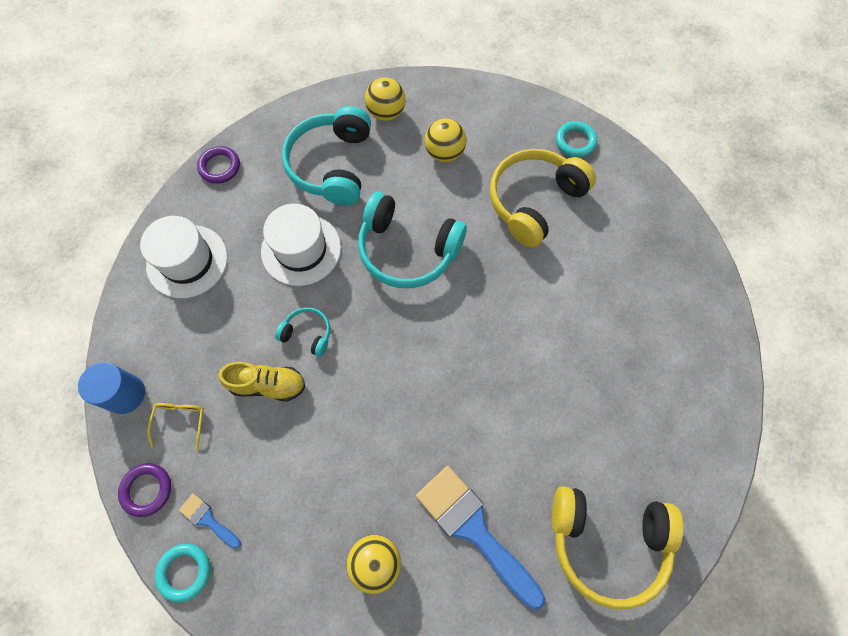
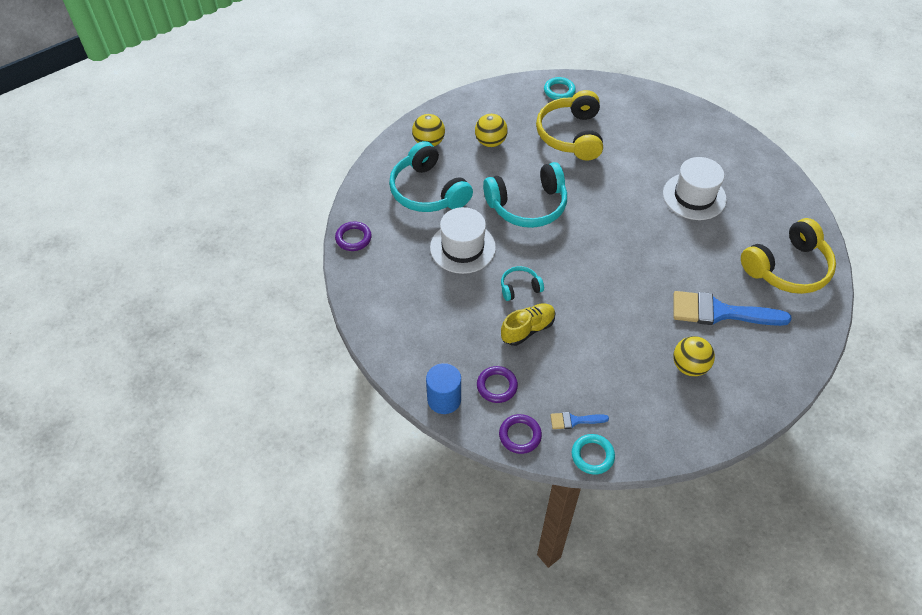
camera: 40 degrees left, 15 degrees down
white hat [140,216,228,298] -> white hat moved to [663,157,727,220]
yellow glasses [147,403,204,450] -> purple ring [477,366,518,403]

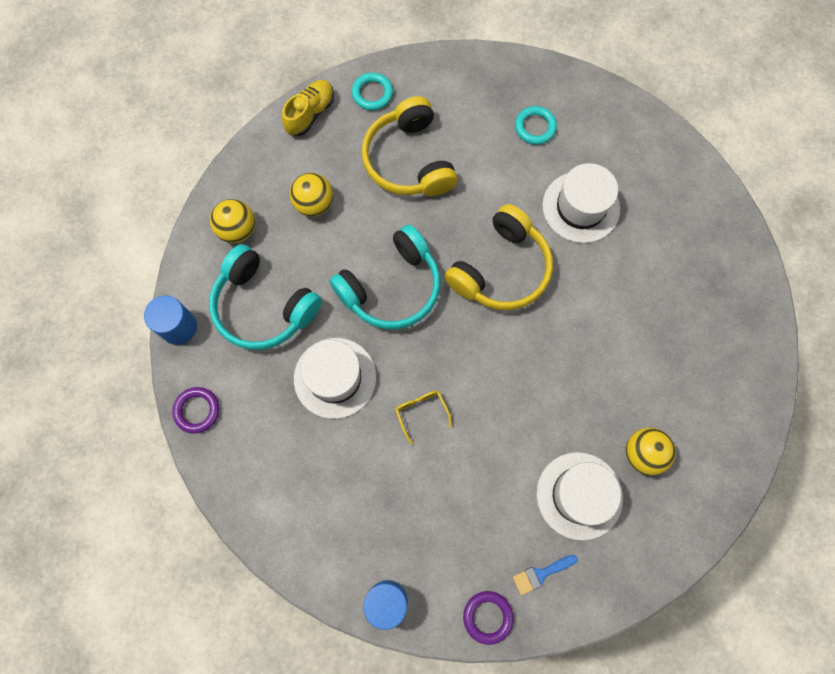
camera: 20 degrees left, 20 degrees up
purple ring [477,366,518,403] -> none
turquoise headphones [501,266,544,301] -> yellow glasses [395,391,452,445]
yellow shoe [501,303,555,346] -> yellow shoe moved to [282,80,334,136]
turquoise ring [572,434,615,475] -> turquoise ring moved to [515,106,557,145]
blue brush [673,291,792,326] -> none
yellow headphones [741,218,836,294] -> yellow headphones moved to [444,204,553,310]
none -> blue cylinder [144,296,197,345]
none -> white hat [537,452,623,541]

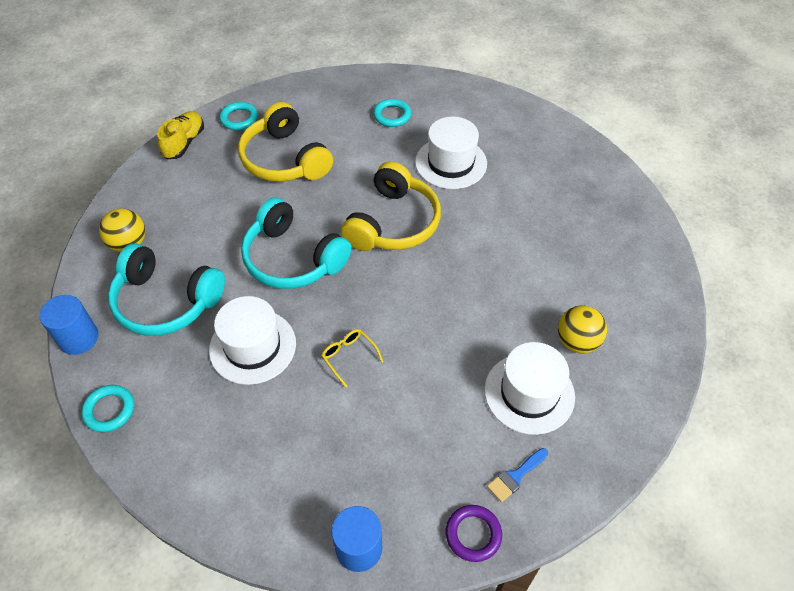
camera: 15 degrees left, 20 degrees down
purple ring [172,387,220,434] -> turquoise ring [81,385,134,432]
yellow ball [290,173,333,217] -> none
turquoise headphones [330,225,440,329] -> turquoise headphones turned 90 degrees clockwise [241,197,352,289]

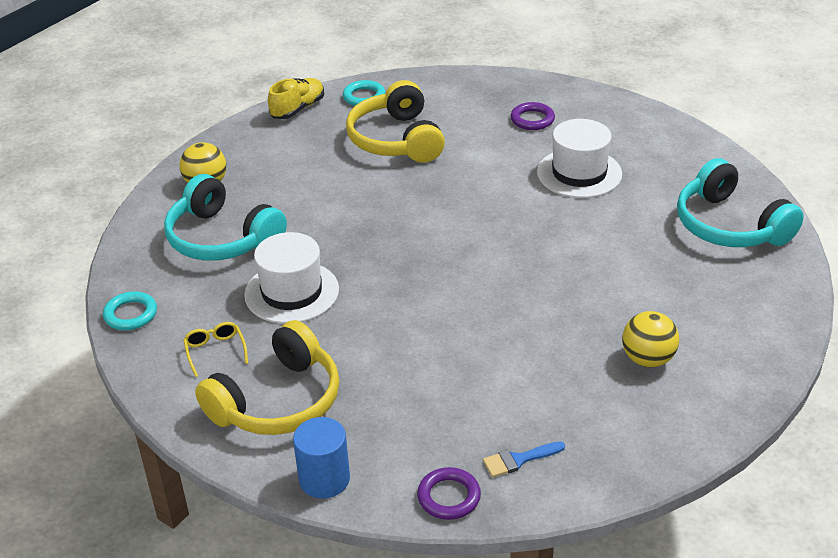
camera: 20 degrees right, 15 degrees down
blue cylinder [39,295,99,355] -> none
turquoise headphones [241,197,352,289] -> turquoise headphones moved to [677,158,804,247]
yellow glasses [321,329,383,388] -> yellow glasses moved to [183,322,248,377]
yellow headphones [341,161,441,251] -> yellow headphones moved to [195,320,339,435]
turquoise ring [373,99,411,127] -> purple ring [510,102,555,130]
white hat [484,342,575,435] -> none

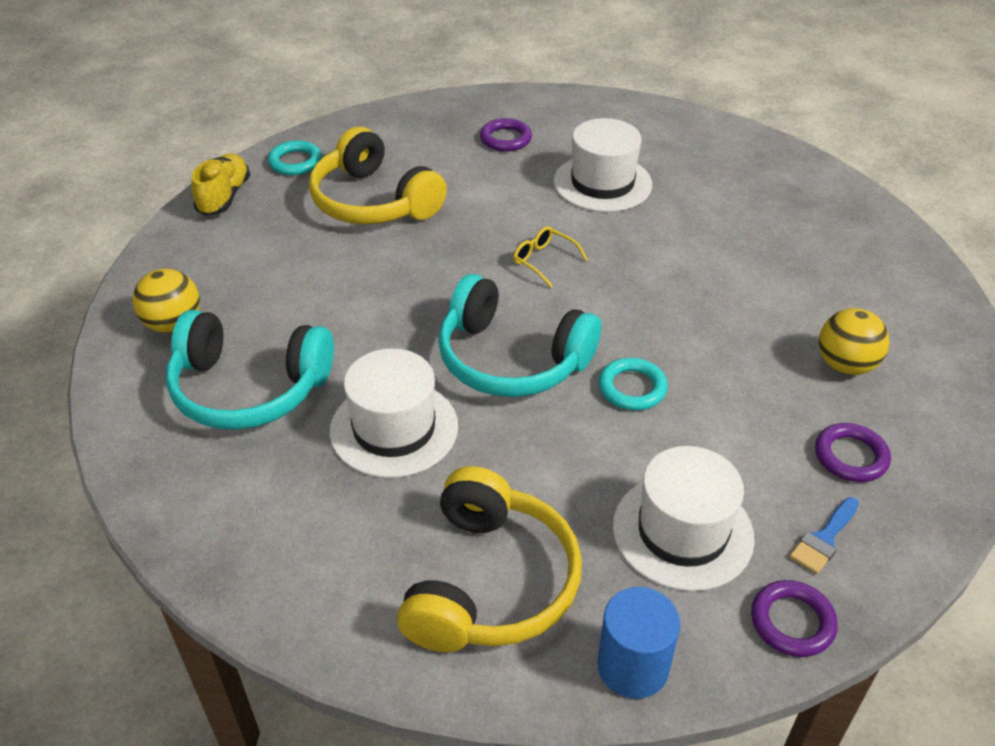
camera: 30 degrees left, 5 degrees up
turquoise ring [103,291,157,330] -> turquoise ring moved to [598,358,668,410]
yellow glasses [183,322,248,377] -> yellow glasses moved to [513,226,588,288]
turquoise headphones [677,158,804,247] -> turquoise headphones moved to [438,274,601,397]
none -> white hat [613,446,755,591]
none -> purple ring [815,423,891,482]

